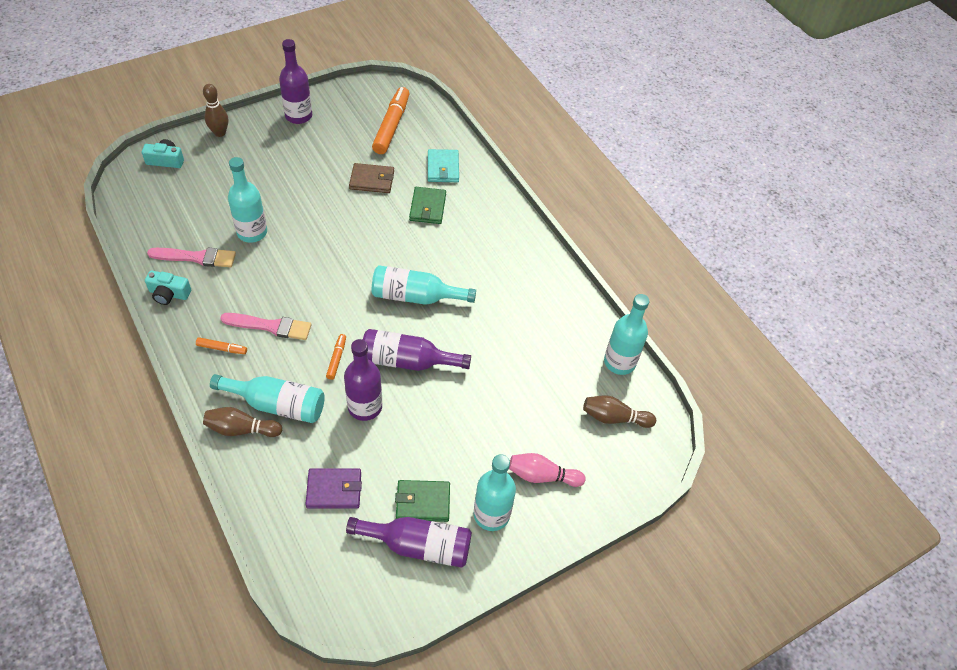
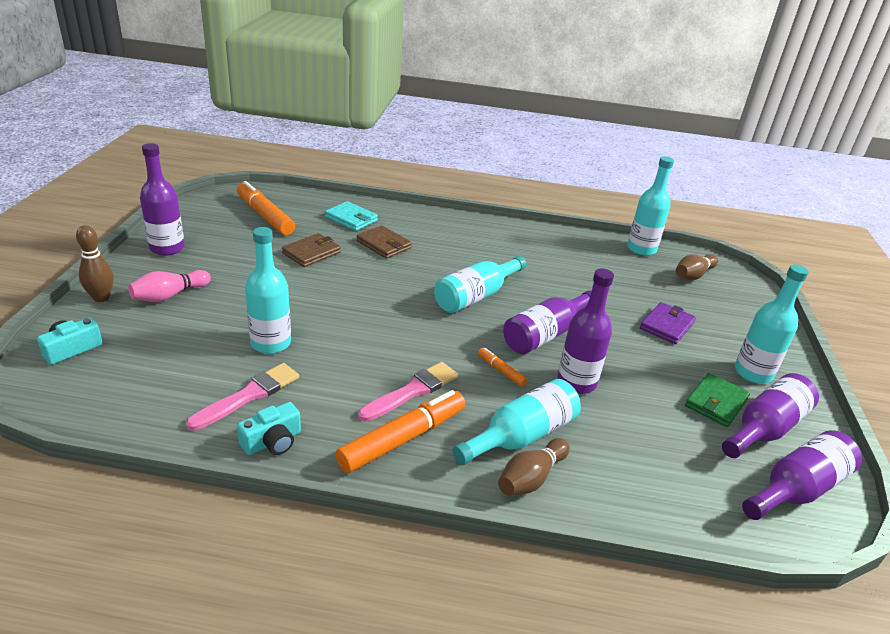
camera: 50 degrees left, 20 degrees down
orange marker [196,337,247,354] -> orange marker [335,390,465,473], size x2.11
purple wallet [305,469,362,509] -> purple wallet moved to [640,302,696,344]
green wallet [409,187,446,224] -> brown wallet [357,225,412,259]
pink bowling pin [509,453,586,487] -> pink bowling pin moved to [128,270,211,302]
none -> purple bottle [742,430,862,520]

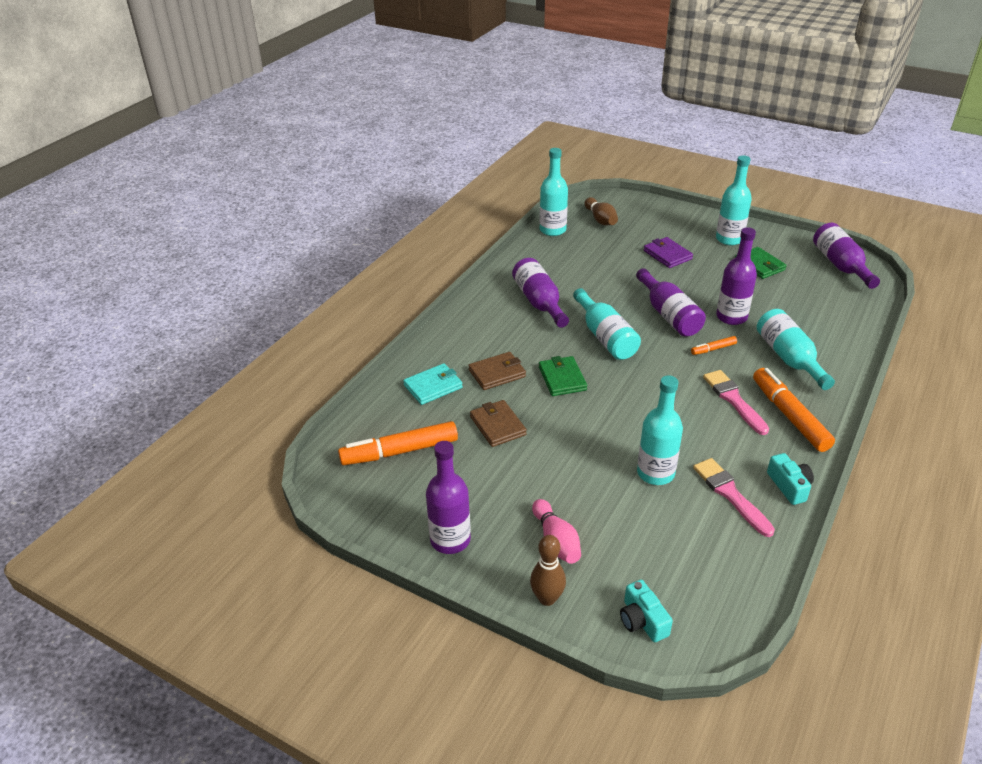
camera: 65 degrees left, 5 degrees up
brown bowling pin [498,438,570,496] -> none
purple bottle [722,373,819,458] -> purple bottle moved to [512,258,569,328]
none -> green wallet [539,356,587,396]

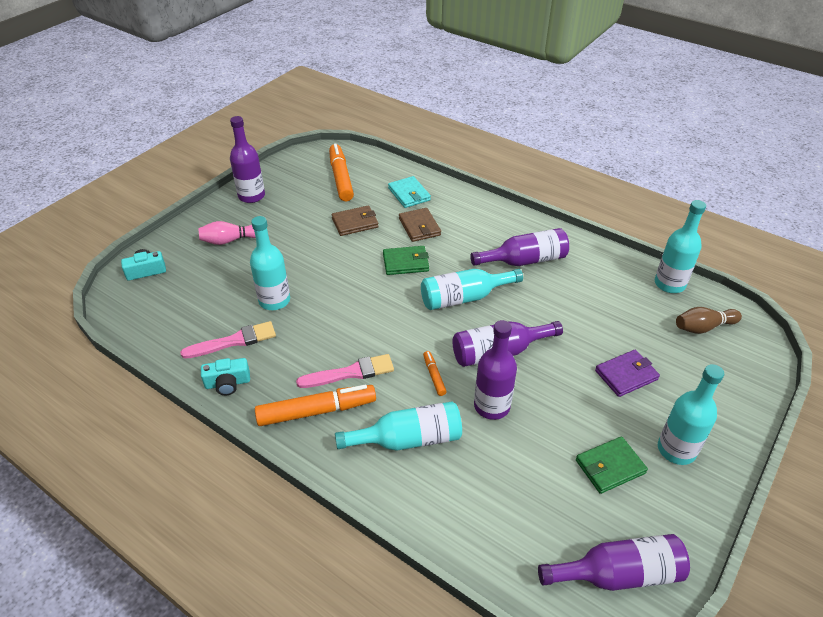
camera: 95 degrees right, 5 degrees up
brown bowling pin [530,535,566,606] -> none

